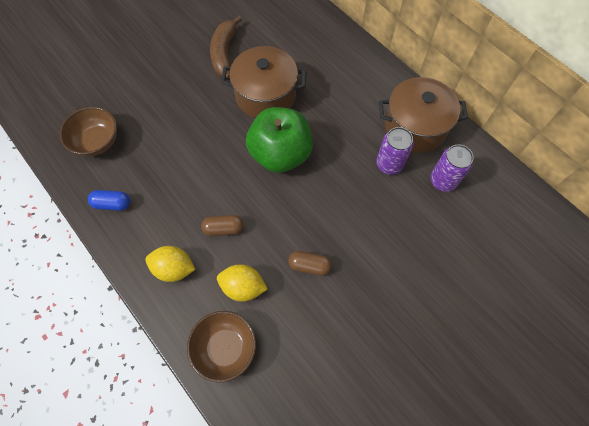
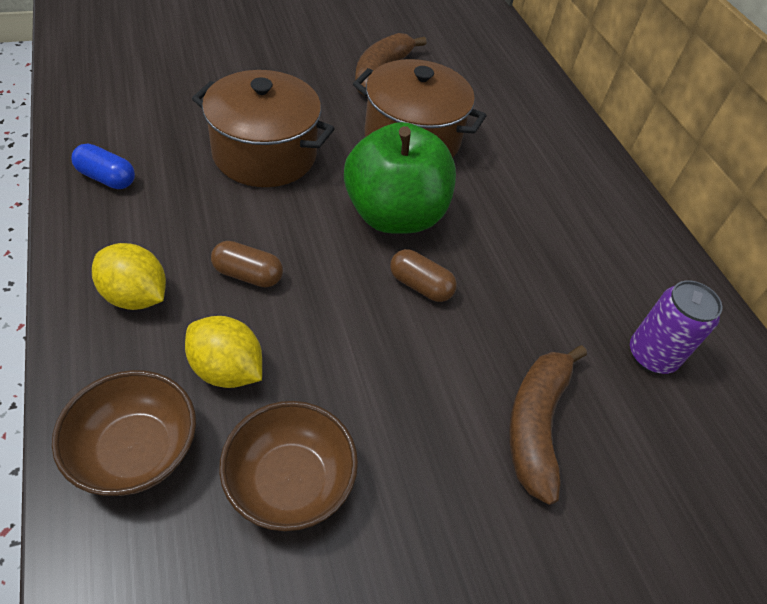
camera: 15 degrees right, 15 degrees down
brown bowl [59,107,117,156] -> brown bowl moved to [219,401,358,531]
brown capsule [288,251,332,276] -> brown capsule moved to [390,249,457,302]
purple can [376,127,414,175] -> none
brown pot [379,77,468,153] -> brown pot moved to [192,70,335,187]
none -> brown banana [509,345,587,505]

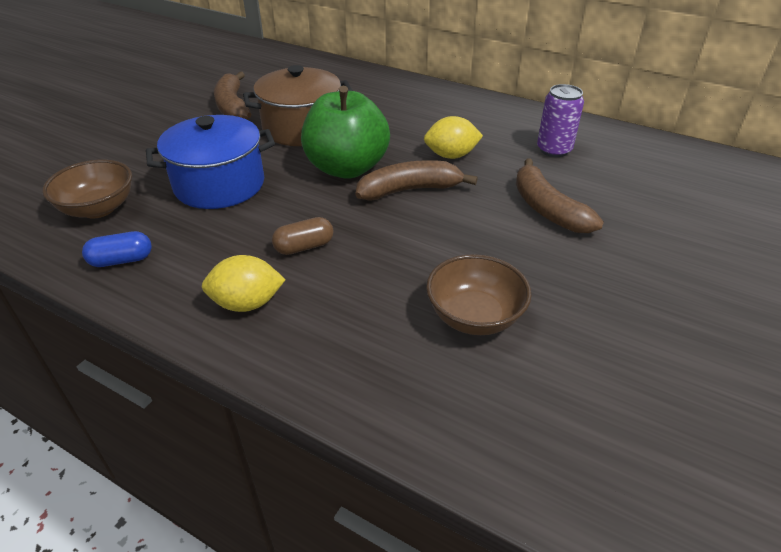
camera: 35 degrees left, 10 degrees down
brown bowl [52,370,196,496] -> brown bowl moved to [42,160,132,218]
yellow lemon [185,316,262,388] -> yellow lemon moved to [424,116,483,159]
brown pot [192,70,335,187] -> blue pot [146,115,275,209]
brown capsule [390,249,457,302] -> brown banana [356,160,478,201]

